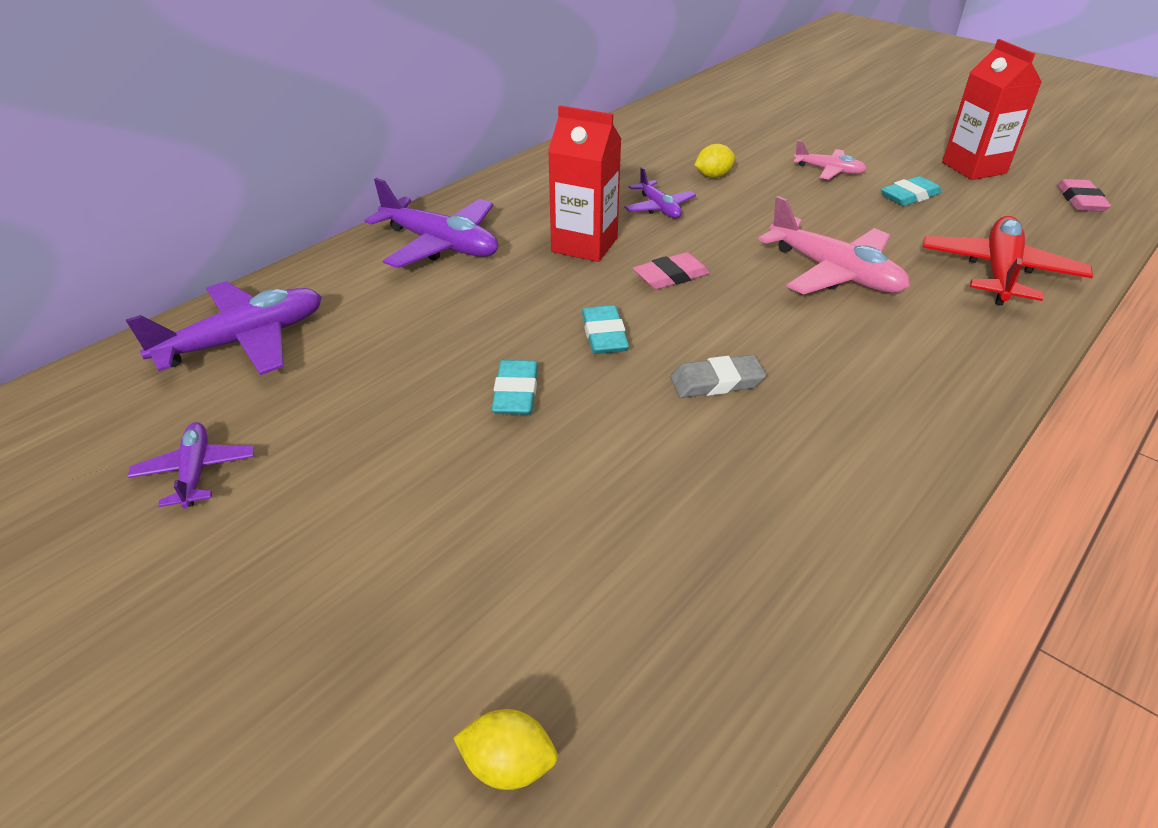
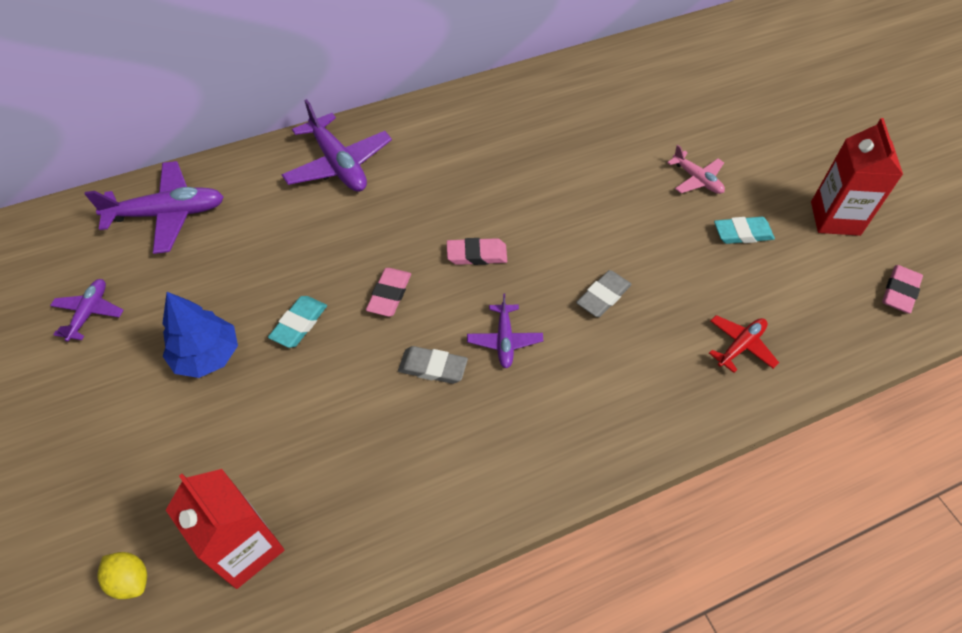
camera: 25 degrees right, 15 degrees up
red carton [548,106,621,262] -> red carton moved to [166,469,284,589]
turquoise eraser [582,305,629,354] -> pink eraser [366,268,411,317]
purple plane [624,167,696,218] -> purple plane moved to [467,293,543,368]
yellow lemon [695,144,735,178] -> none
pink plane [758,196,910,295] -> grey eraser [576,270,632,317]
red plane [923,216,1093,305] -> red plane [709,315,779,373], size x0.56
none -> blue tree [162,292,238,378]

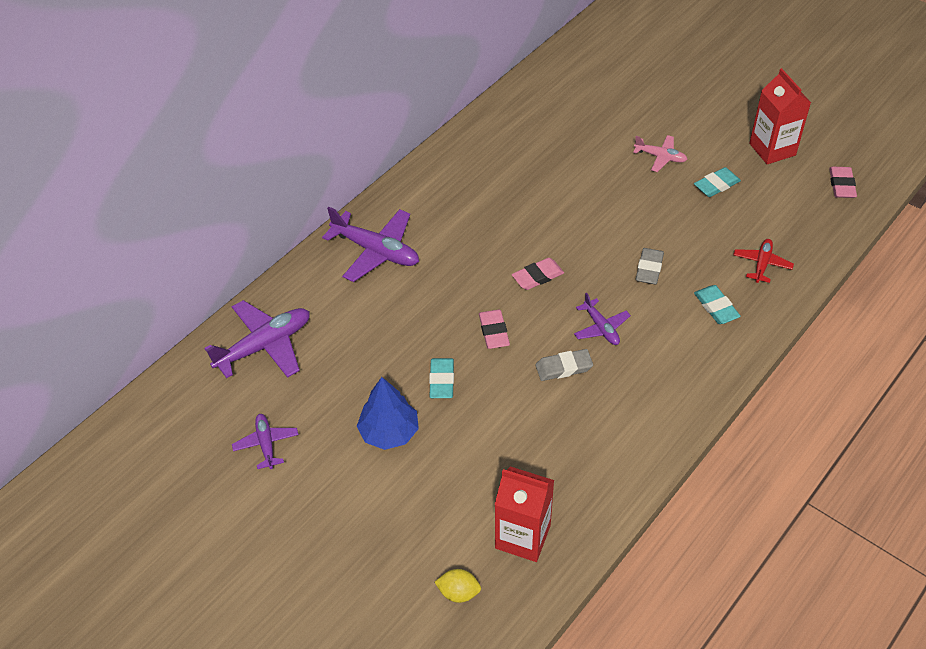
camera: 25 degrees left, 5 degrees down
none -> turquoise eraser [694,285,741,324]

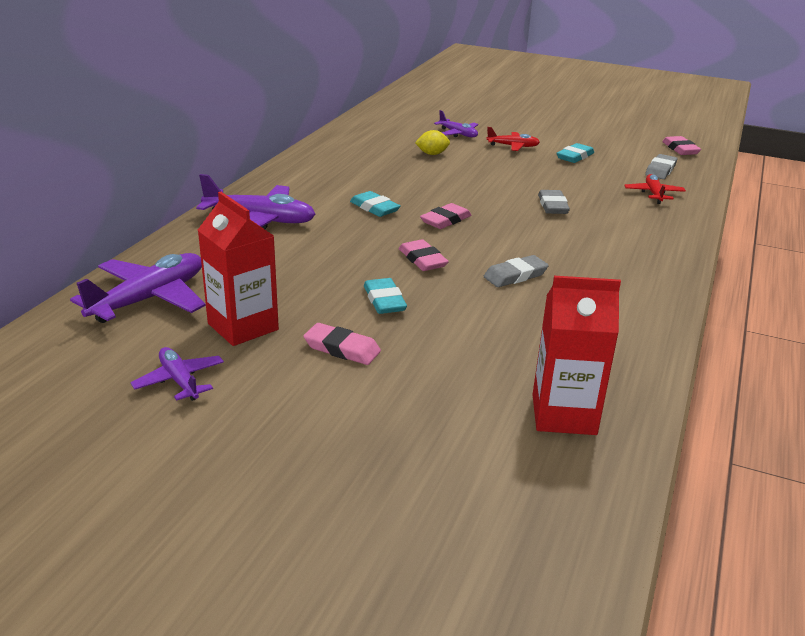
camera: 20 degrees left, 20 degrees down
blue tree [357,377,419,450] -> pink eraser [303,323,381,365]
yellow lemon [435,569,481,603] -> yellow lemon moved to [415,130,450,155]
purple plane [574,293,631,345] -> purple plane moved to [434,110,478,137]
pink plane [633,135,688,172] -> red plane [486,127,540,151]
turquoise eraser [694,285,741,324] -> turquoise eraser moved to [350,191,401,217]
red carton [749,68,811,164] -> red carton moved to [198,192,279,346]
none -> grey eraser [645,154,677,179]

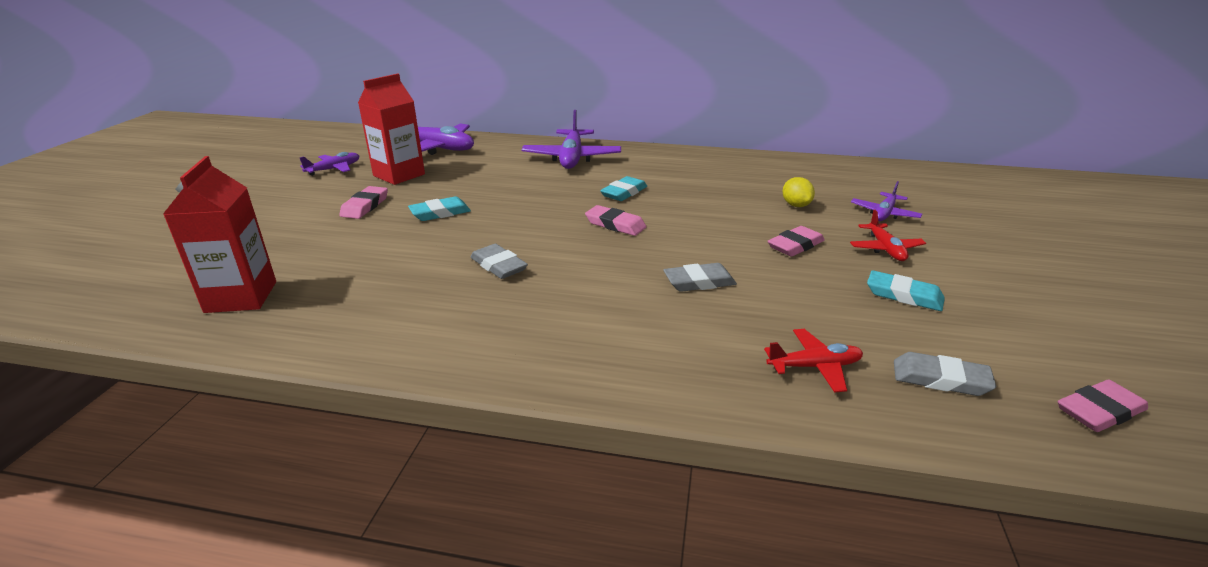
camera: 80 degrees right, 0 degrees up
pink eraser [399,239,449,271] -> pink eraser moved to [768,226,825,257]

